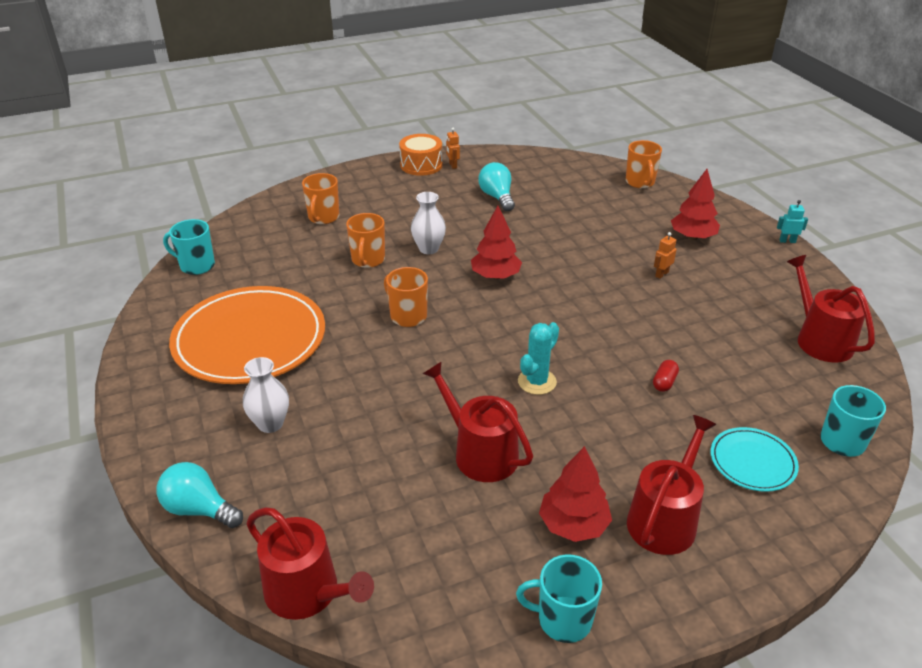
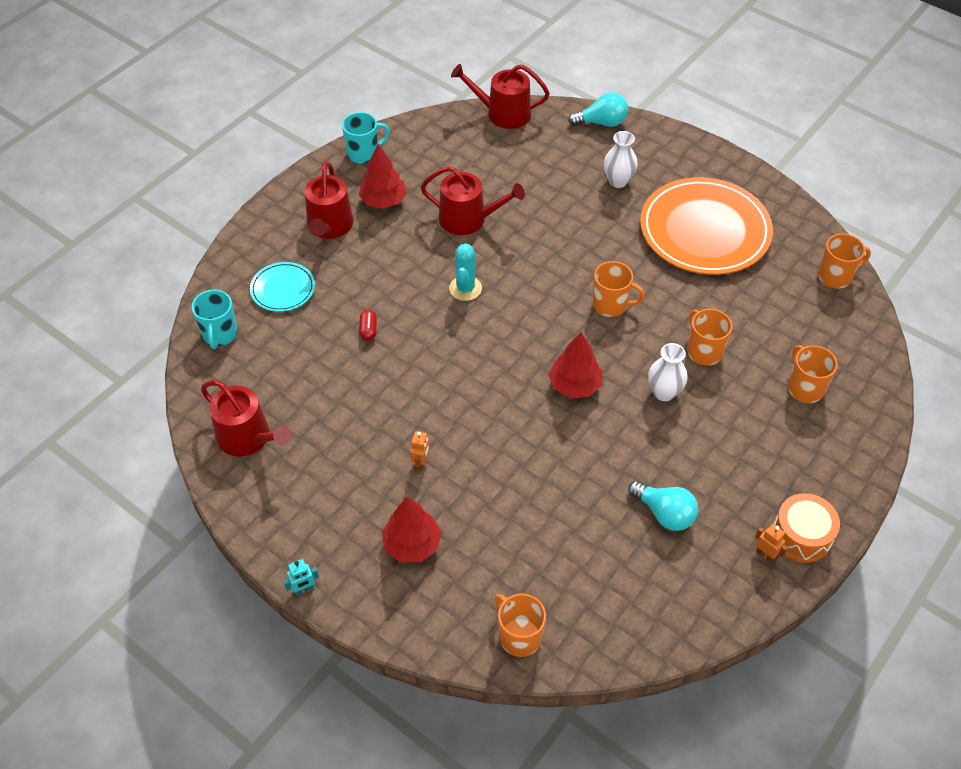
camera: 150 degrees right, 15 degrees up
turquoise mug [163,219,215,275] -> orange mug [818,233,871,288]

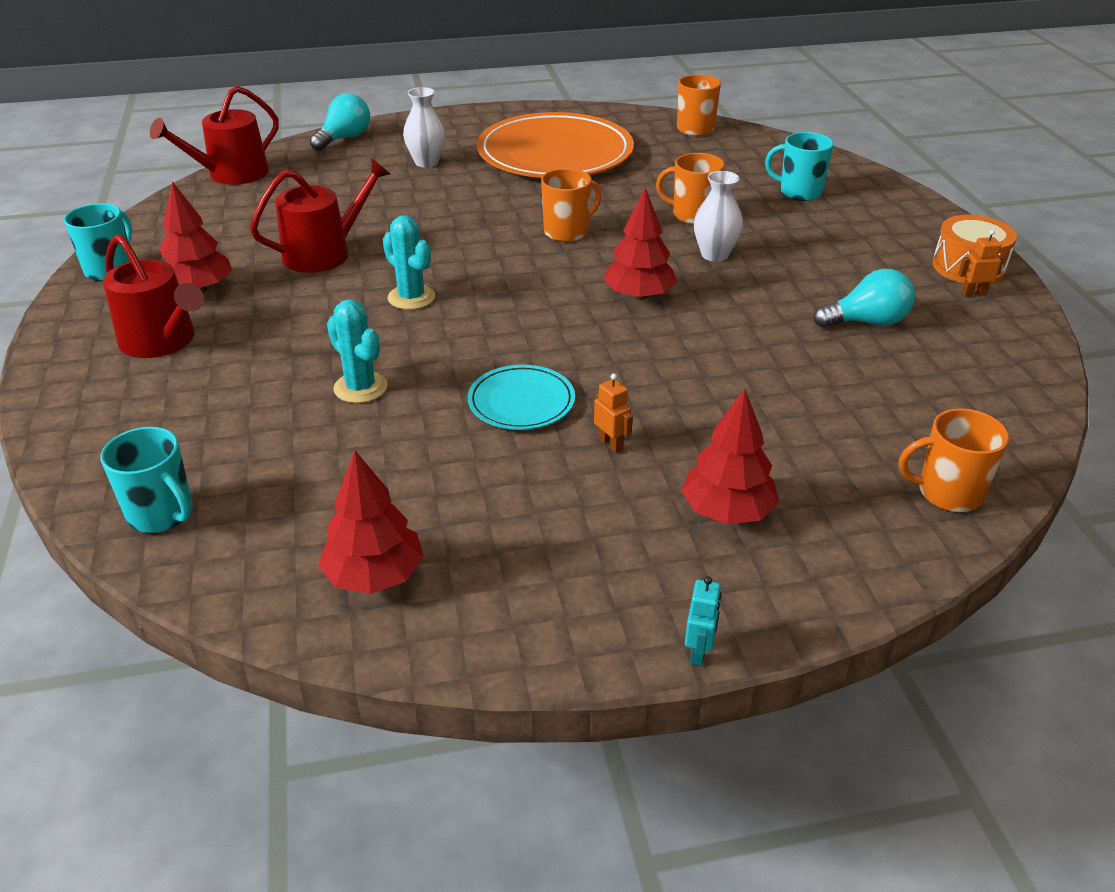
camera: 50 degrees left, 15 degrees down
red watering can [201,380,292,457] -> red tree [318,451,424,594]
turquoise plate [250,262,315,312] -> turquoise plate moved to [468,365,575,430]
red capsule [359,310,377,341] -> turquoise cactus [327,299,387,403]
orange mug [788,345,838,403] -> turquoise mug [765,132,834,201]

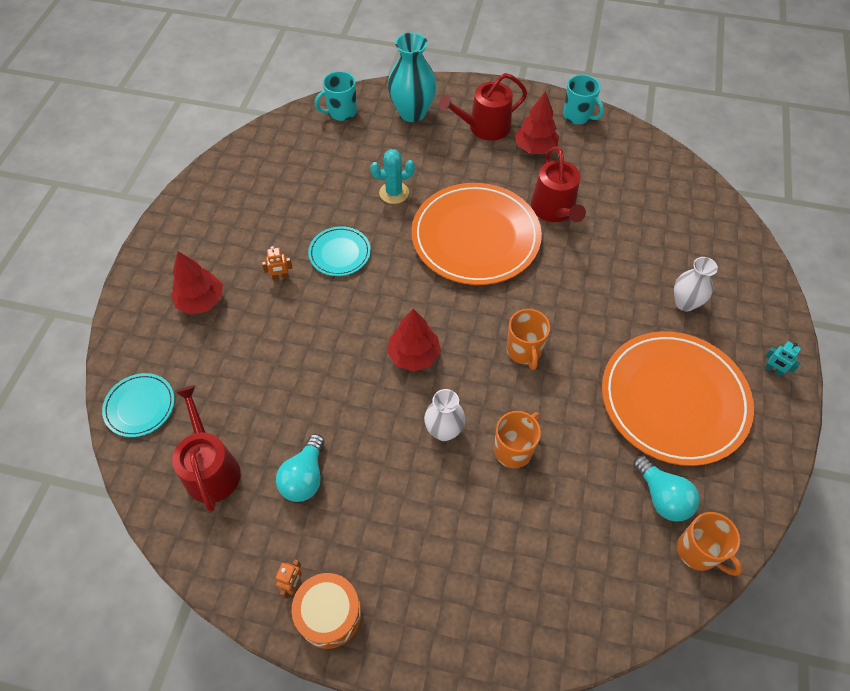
camera: 115 degrees right, 20 degrees up
red watering can [150,86,279,185] -> red watering can moved to [172,385,241,512]
turquoise light bulb [310,93,370,151] -> turquoise light bulb moved to [633,455,700,522]
red tree [318,451,424,594] -> none
turquoise cactus [383,215,435,310] -> orange plate [412,183,542,285]
turquoise robot [685,576,722,666] -> turquoise robot moved to [765,341,801,377]
turquoise mug [765,132,834,201] -> none
orange mug [899,408,1009,512] -> turquoise plate [102,373,174,437]
none -> turquoise vase [388,33,437,122]

